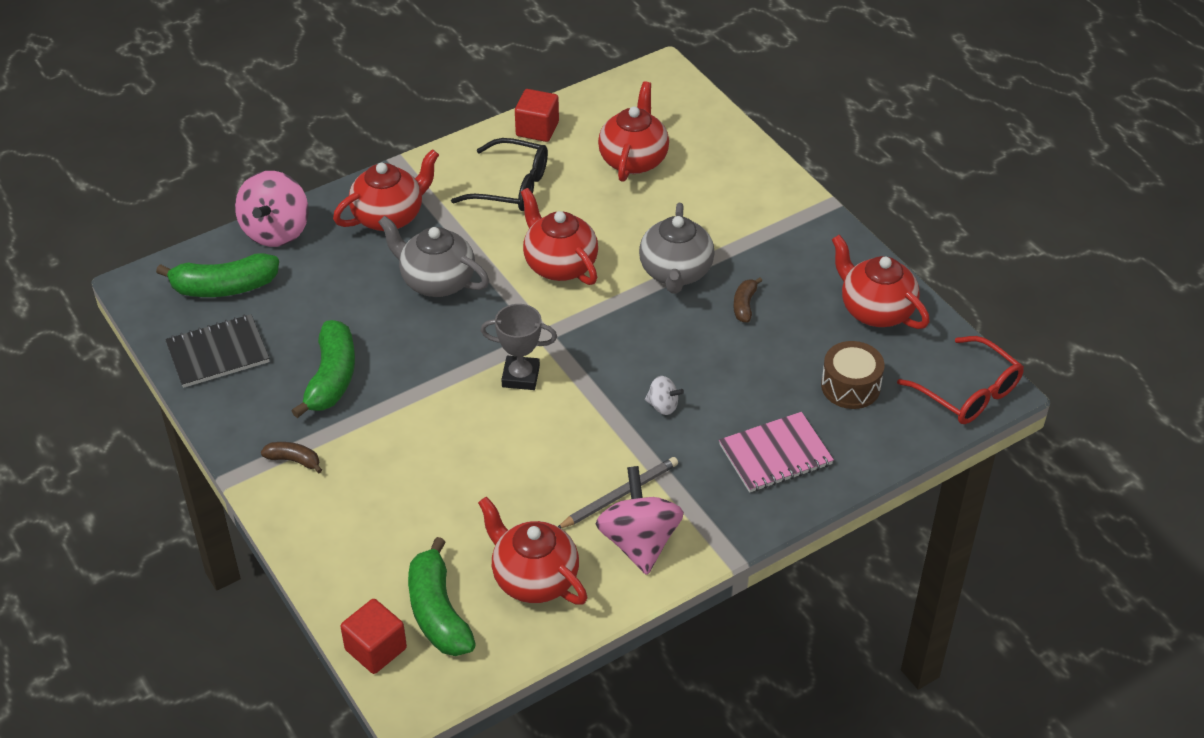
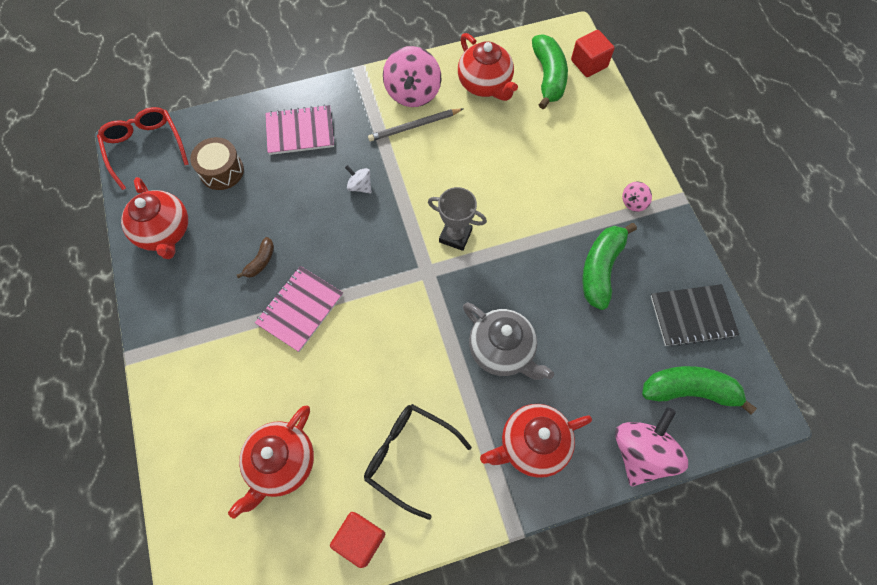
camera: 165 degrees left, 20 degrees up
brown banana [261,442,322,473] -> pink spinning top [622,181,652,212]
red teapot [521,188,598,285] -> none
grey teapot [639,203,715,294] -> pink notebook [255,266,343,352]

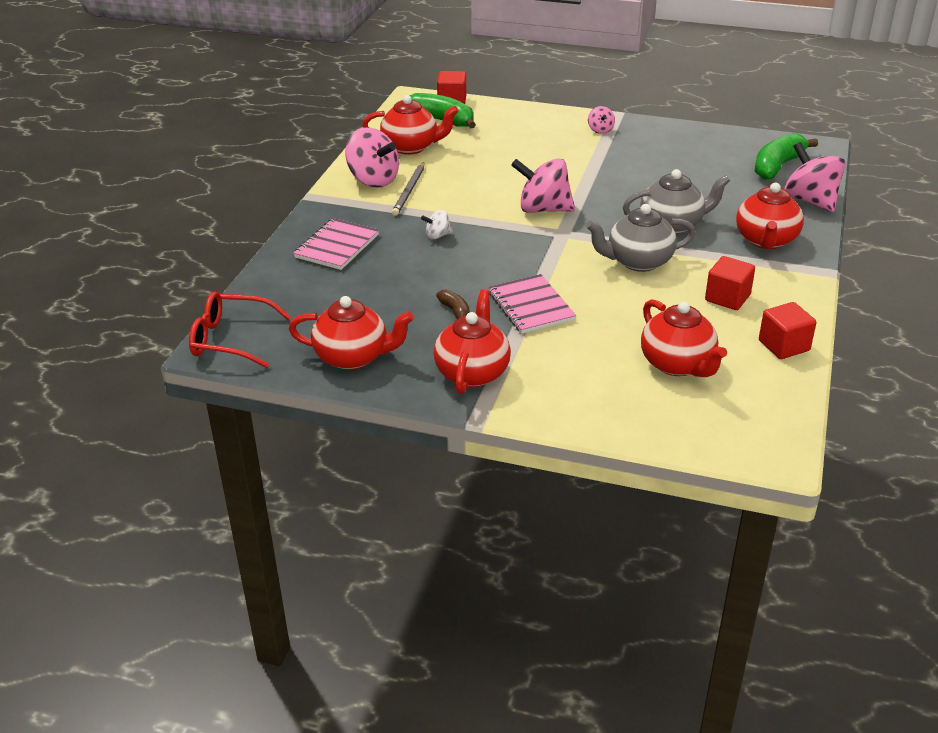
camera: 55 degrees left, 30 degrees down
brown drum [190,137,244,190] -> none
black glasses [364,404,472,520] -> red cube [705,256,755,310]
grey trophy [428,187,487,251] -> pink spinning top [511,158,575,213]
green banana [582,223,637,310] -> none
black notebook [651,284,739,347] -> none
none -> red teapot [434,290,511,394]
none -> grey teapot [586,204,696,272]

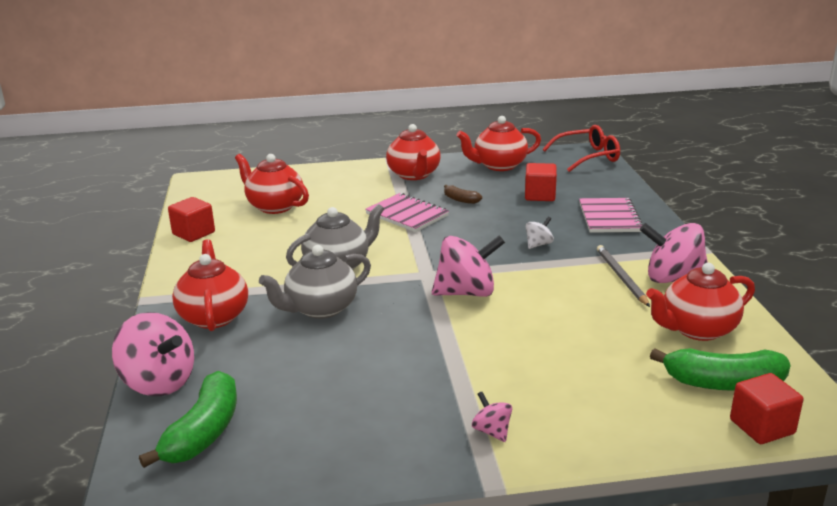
camera: 155 degrees right, 10 degrees down
red cube [705,256,755,310] -> red cube moved to [525,163,557,201]

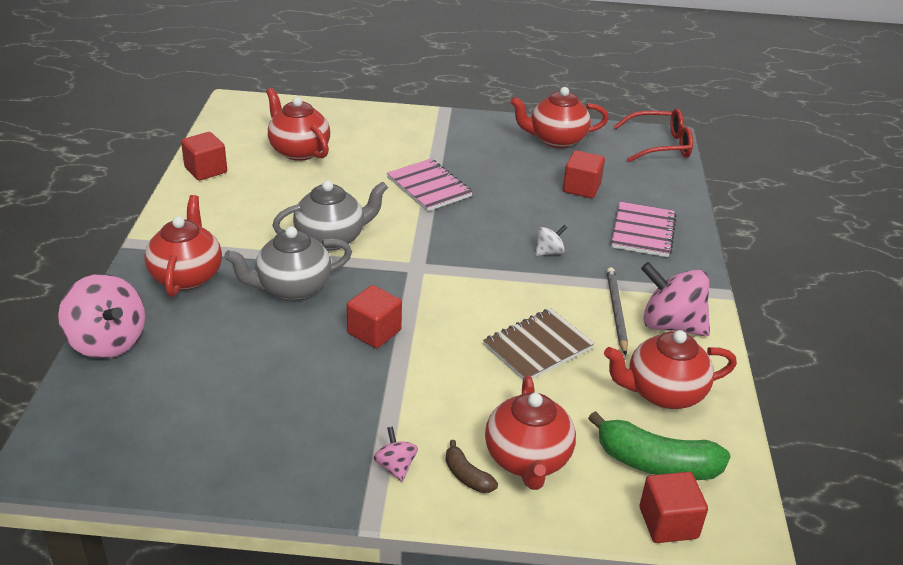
camera: 10 degrees right, 10 degrees up
green banana [139,371,237,468] -> none
red teapot [386,124,441,180] -> red teapot moved to [485,376,576,490]
pink spinning top [432,235,505,297] -> none
brown banana [444,185,482,204] -> brown banana moved to [445,440,498,493]
none -> red cube [347,285,402,348]
none -> brown notebook [483,308,595,380]

